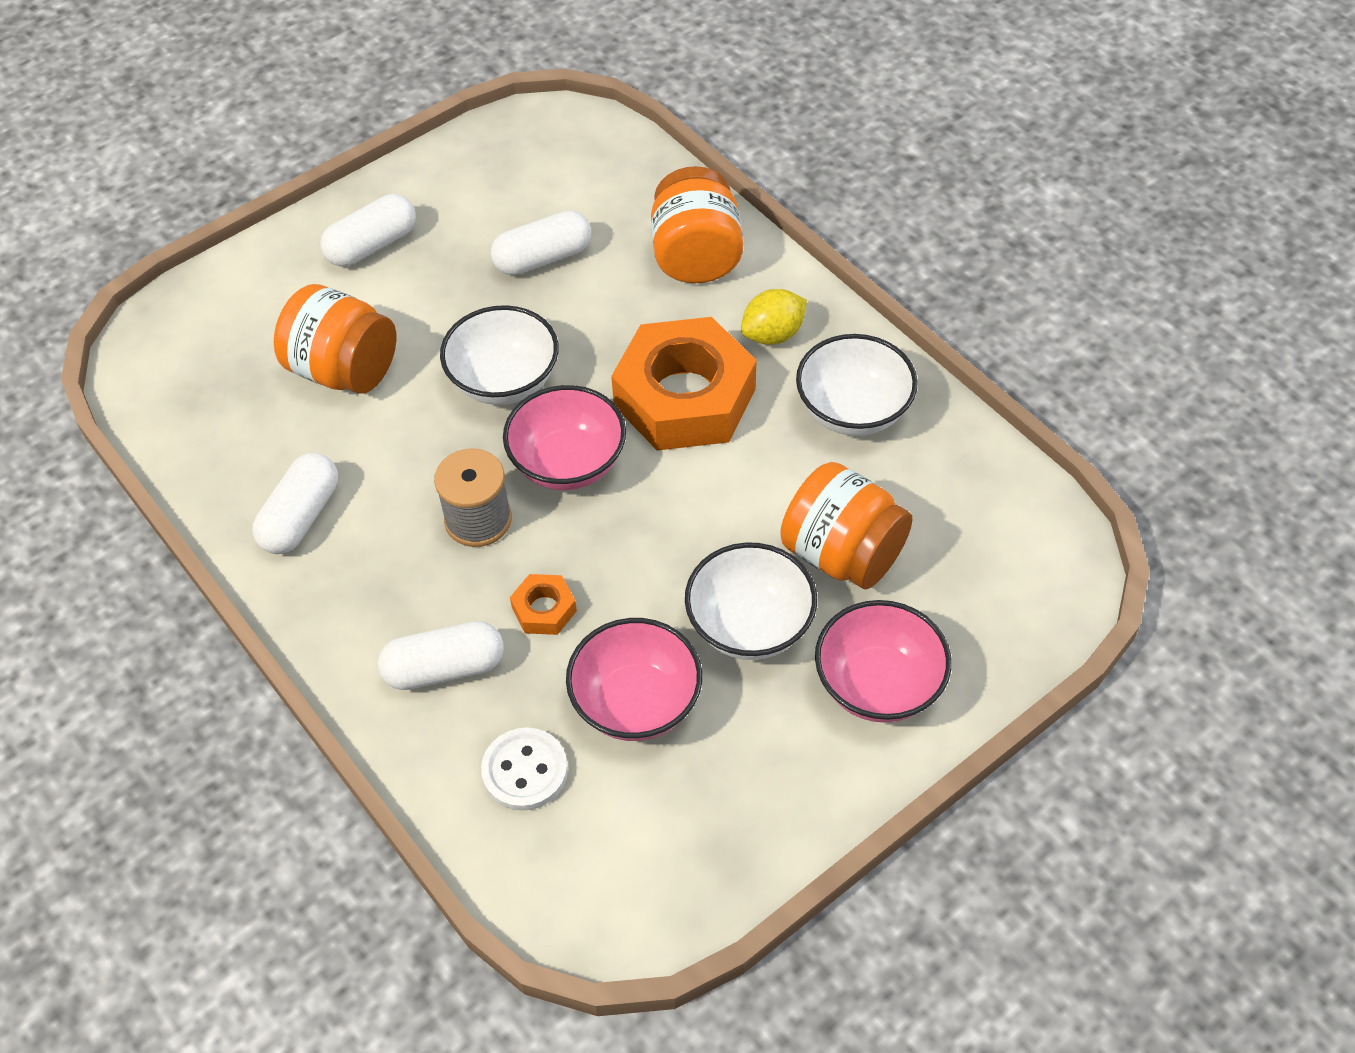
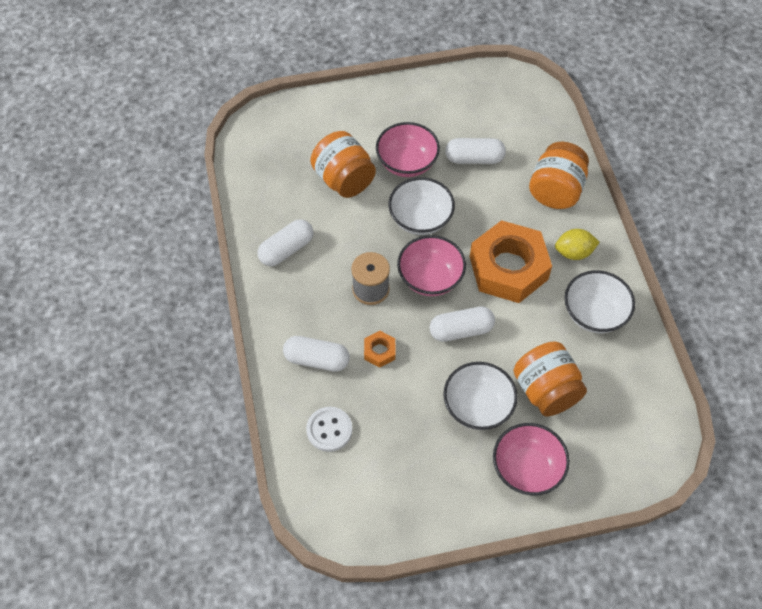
camera: 25 degrees right, 5 degrees up
white capsule [320,194,416,267] -> white capsule moved to [430,306,495,342]
pink bowl [566,618,702,741] -> pink bowl moved to [376,122,440,177]

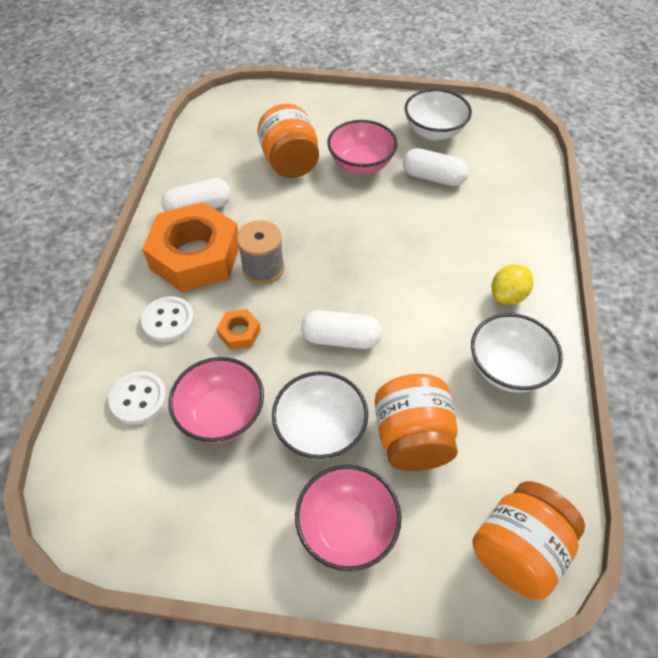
camera: 20 degrees right, 5 degrees down
white capsule [283,336,350,372] -> white button [141,296,194,342]
white bowl [388,177,455,235] -> white bowl moved to [405,89,472,140]
pink bowl [397,235,466,296] -> pink bowl moved to [169,357,264,443]
orange nut [470,220,552,303] -> orange nut moved to [142,202,239,292]
orange jar [529,142,589,209] -> orange jar moved to [473,481,585,599]
yellow lemon [555,229,600,260] -> yellow lemon turned 60 degrees counterclockwise [492,264,534,305]

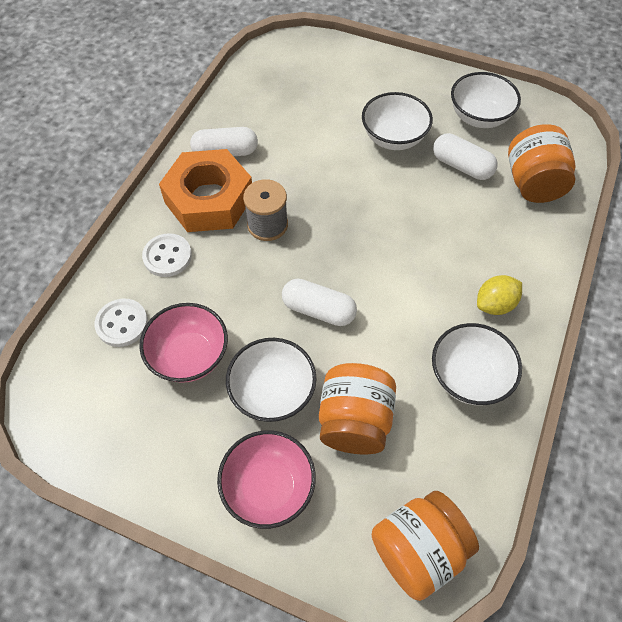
camera: 15 degrees right, 5 degrees up
orange nut [216,309,261,350] -> none
orange jar [257,104,319,178] -> orange jar moved to [508,124,576,203]
pink bowl [327,120,398,174] -> white bowl [362,92,433,150]

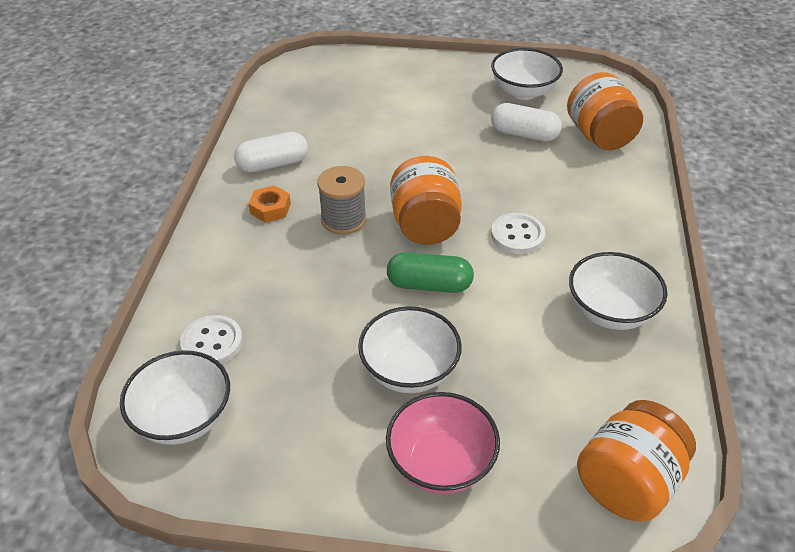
camera: 15 degrees left, 15 degrees down
pink bowl [139,303,228,383] -> none
white button [142,233,192,277] -> white button moved to [491,213,545,254]
orange nut [159,149,252,232] -> orange nut [248,185,291,222], size x0.42
white capsule [282,279,357,326] -> green capsule [387,252,474,293]
orange jar [319,363,396,454] -> orange jar moved to [390,156,462,245]
white bowl [362,92,433,150] -> white bowl moved to [120,350,230,445]
yellow lemon [477,275,522,315] -> none

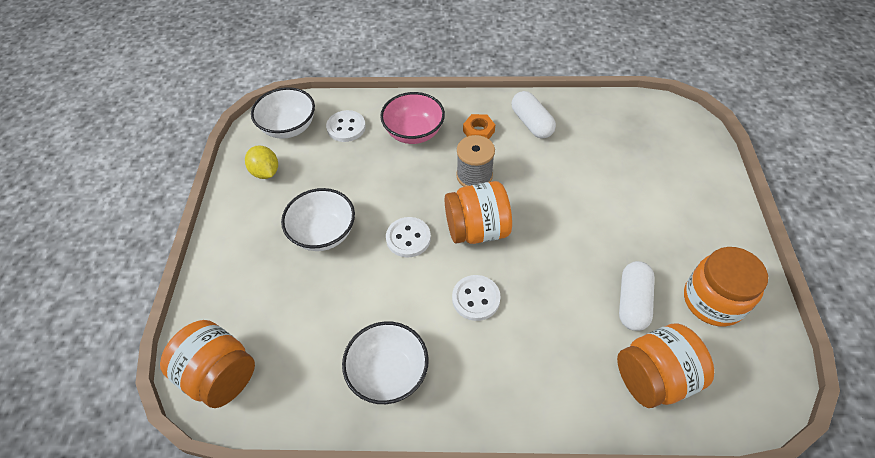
camera: 85 degrees right, 10 degrees up
pink bowl [386,392,500,494] -> pink bowl moved to [380,92,445,144]
green capsule [387,252,474,293] -> white button [386,217,431,258]
white bowl [491,48,563,100] -> orange jar [684,247,768,326]
none -> yellow lemon [245,146,278,179]

